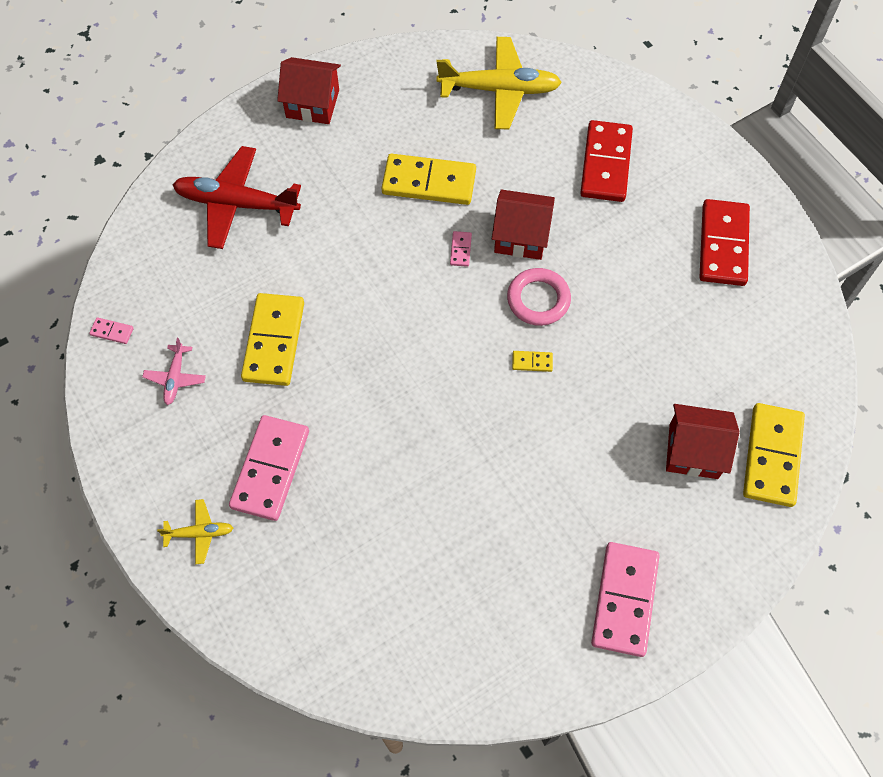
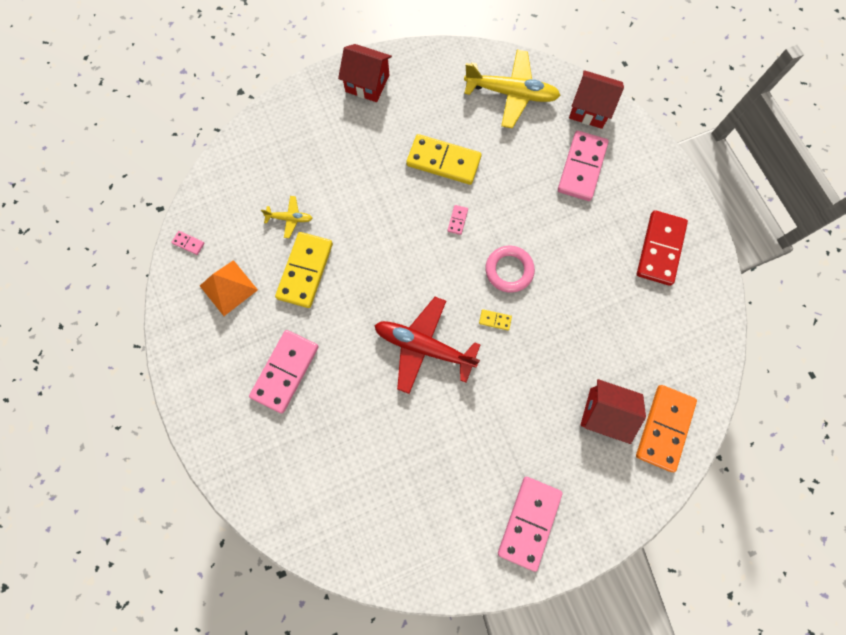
camera: 10 degrees right, 10 degrees up
pink plane [142,338,206,405] -> orange pyramid [200,260,258,316]
yellow plane [157,499,233,564] -> yellow plane moved to [261,196,313,238]
red plane [173,146,301,249] -> red plane moved to [374,297,480,394]
red house [492,189,555,260] -> red house moved to [569,70,624,129]
red domino [580,120,633,202] -> pink domino [558,131,609,201]
yellow domino [743,403,805,507] -> orange domino [636,385,697,472]

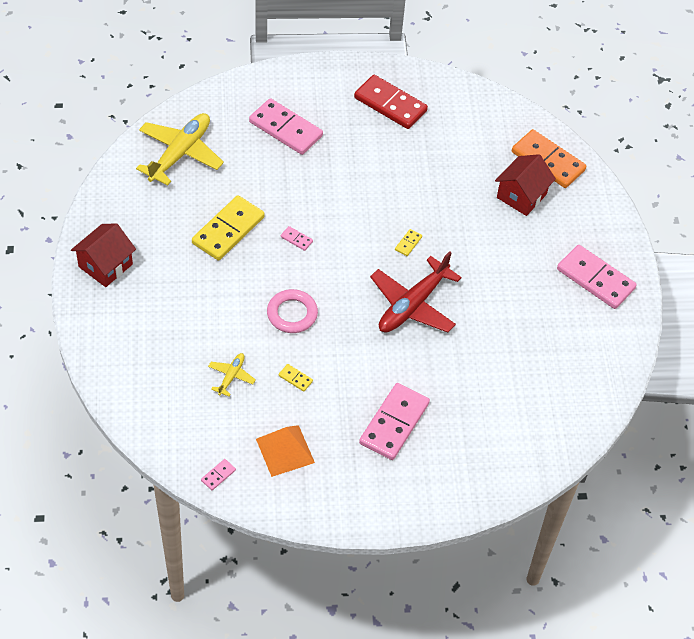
camera: 75 degrees left, 20 degrees down
pink domino [249,330,319,413] -> pink domino turned 75 degrees clockwise [359,383,430,460]
yellow domino [275,232,333,308] -> yellow domino [279,364,313,392], size x0.41
pink ring [485,246,535,293] -> pink ring moved to [267,289,318,333]
red house [569,70,624,129] -> none

